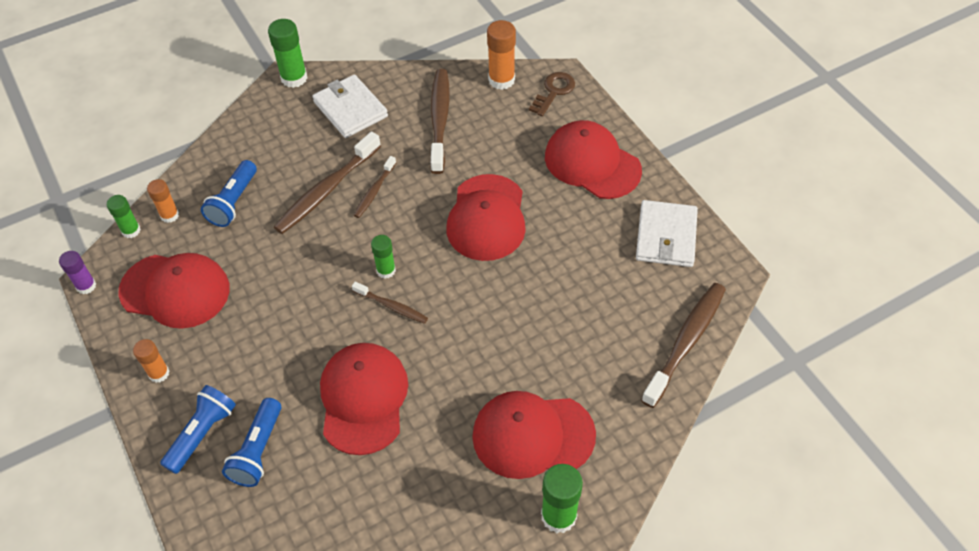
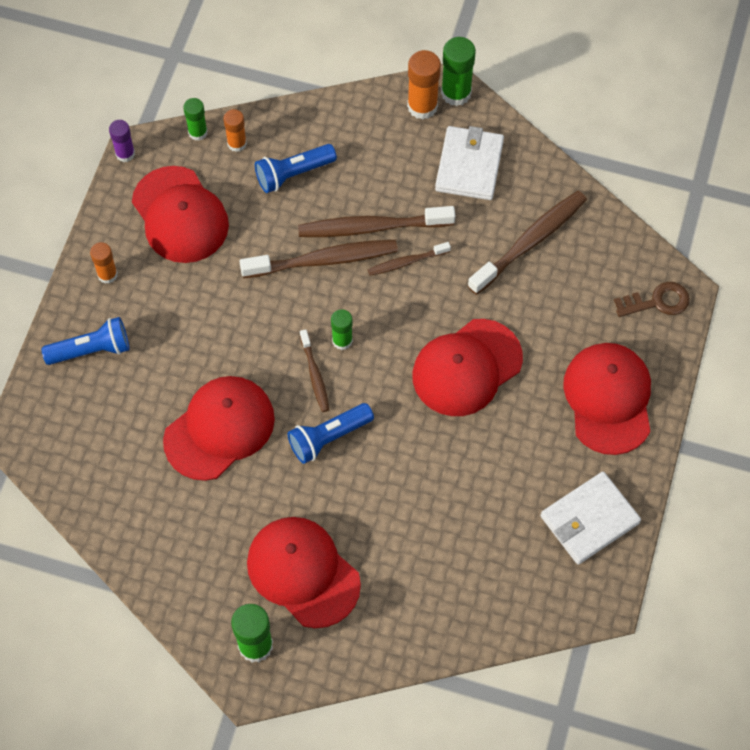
camera: 45 degrees right, 10 degrees up
blue flashlight [222,398,281,487] -> blue flashlight moved to [288,403,374,464]
orange glue stick [487,20,516,90] -> orange glue stick moved to [407,50,441,120]
brown toothbrush [641,283,726,408] -> brown toothbrush moved to [239,240,398,278]

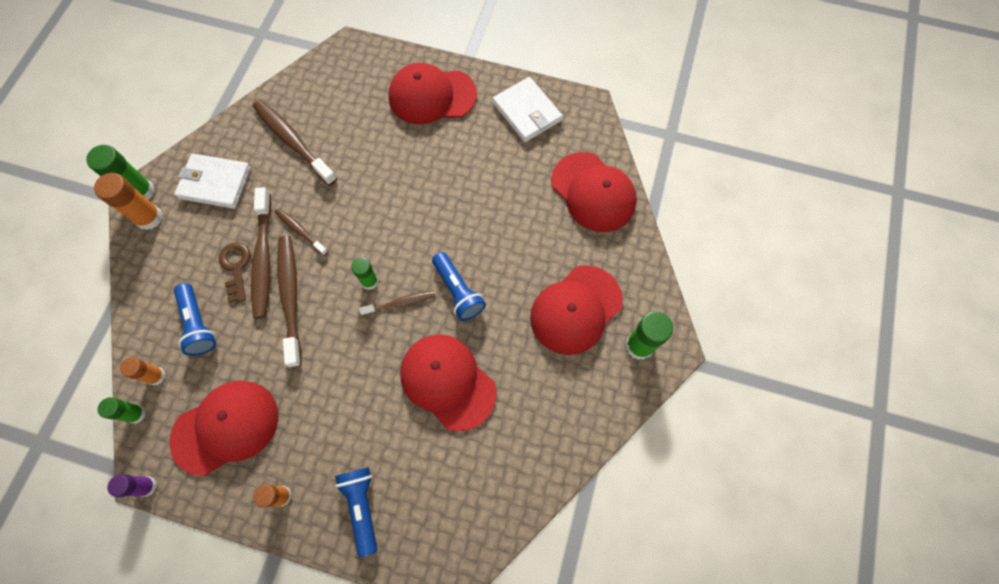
camera: 90 degrees left, 5 degrees up
brown toothbrush [367,242,451,276] -> brown toothbrush turned 150 degrees clockwise [275,208,328,256]
red cap [412,319,523,416] -> red cap moved to [551,152,637,232]
brown key [614,282,690,317] -> brown key moved to [219,242,251,303]

